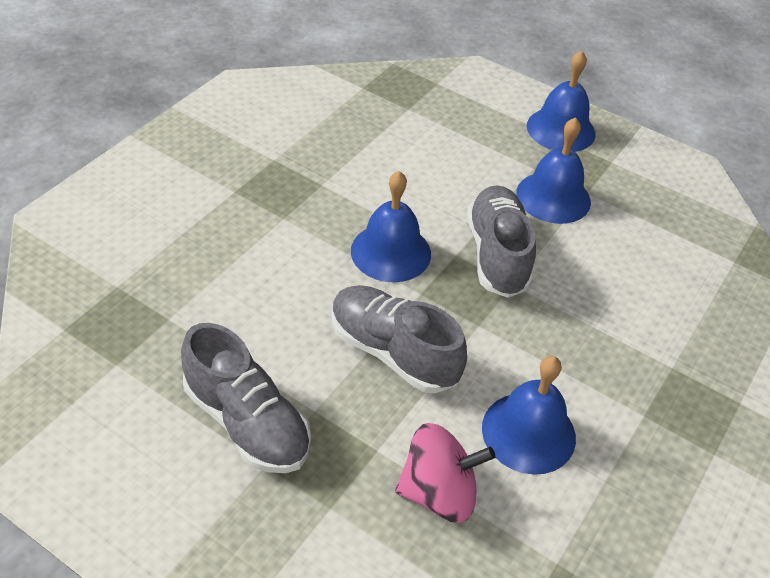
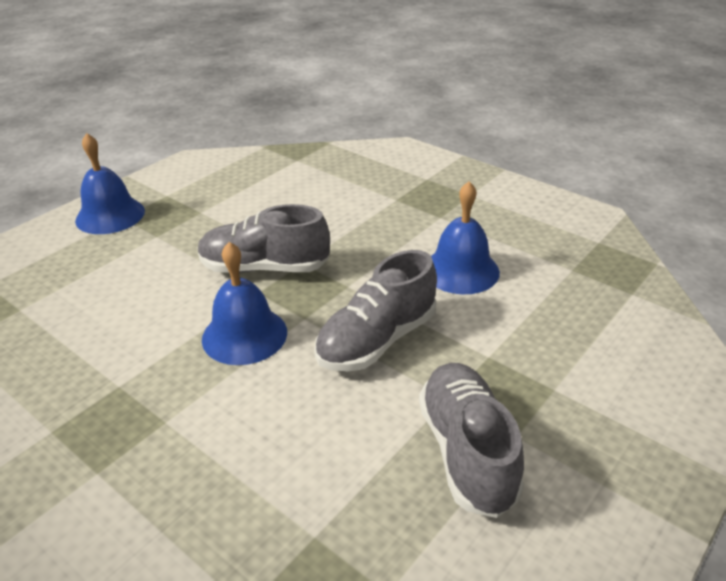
camera: 80 degrees left, 10 degrees down
grey shoe [181,323,311,473] -> grey shoe turned 60 degrees counterclockwise [419,363,524,518]
pink spinning top [395,423,495,523] -> none
blue bell [516,117,591,224] -> none

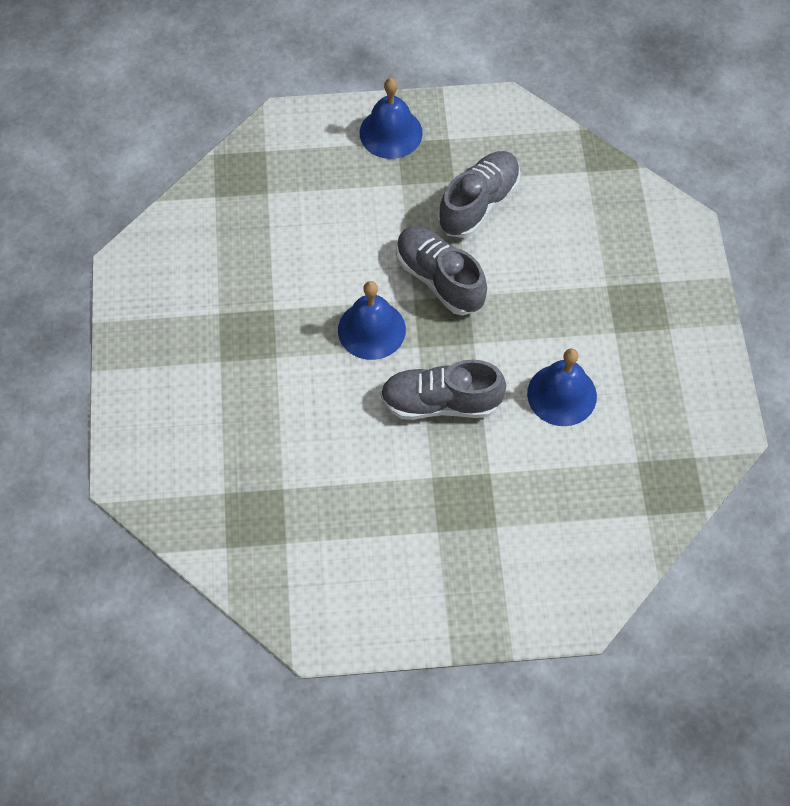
camera: 45 degrees right, 25 degrees up
grey shoe [419,363,524,518] -> grey shoe moved to [438,151,521,238]

